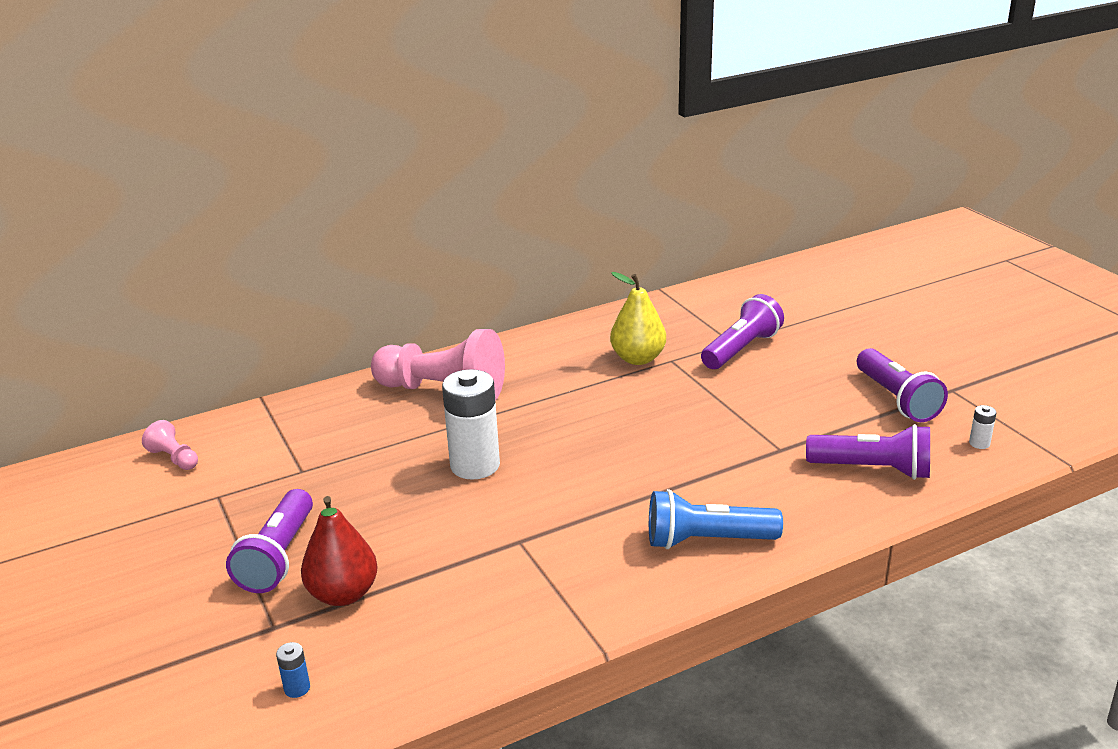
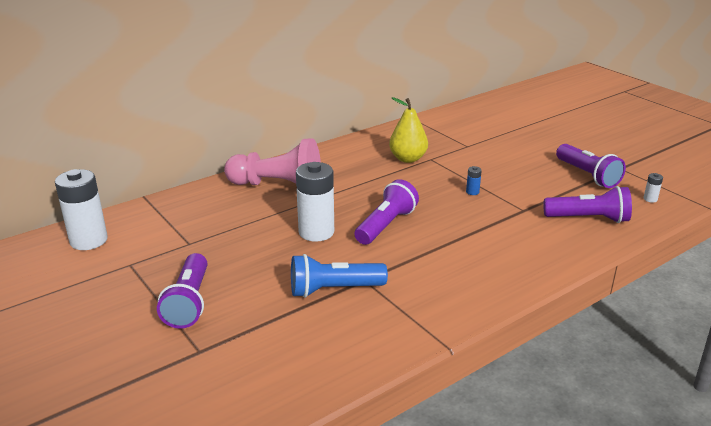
camera: 10 degrees left, 0 degrees up
pink pawn [142,420,198,470] -> white battery [55,169,108,250]
blue battery [276,642,310,698] -> blue battery moved to [466,166,482,195]
red pear [301,496,378,606] -> none
blue flashlight [649,490,783,549] -> blue flashlight moved to [291,254,388,298]
purple flashlight [701,294,784,369] -> purple flashlight moved to [354,179,419,245]

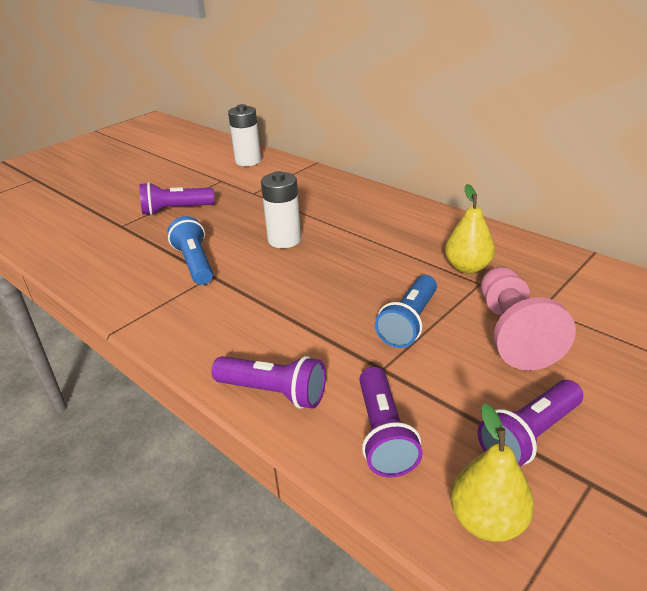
camera: 80 degrees right, 5 degrees up
pink pawn [224,138,321,185] -> pink pawn moved to [481,267,576,370]
purple flashlight [354,179,419,245] -> purple flashlight moved to [212,356,326,409]
blue battery [466,166,482,195] -> blue flashlight [375,275,437,348]
white battery [643,173,663,203] -> yellow pear [450,403,534,542]

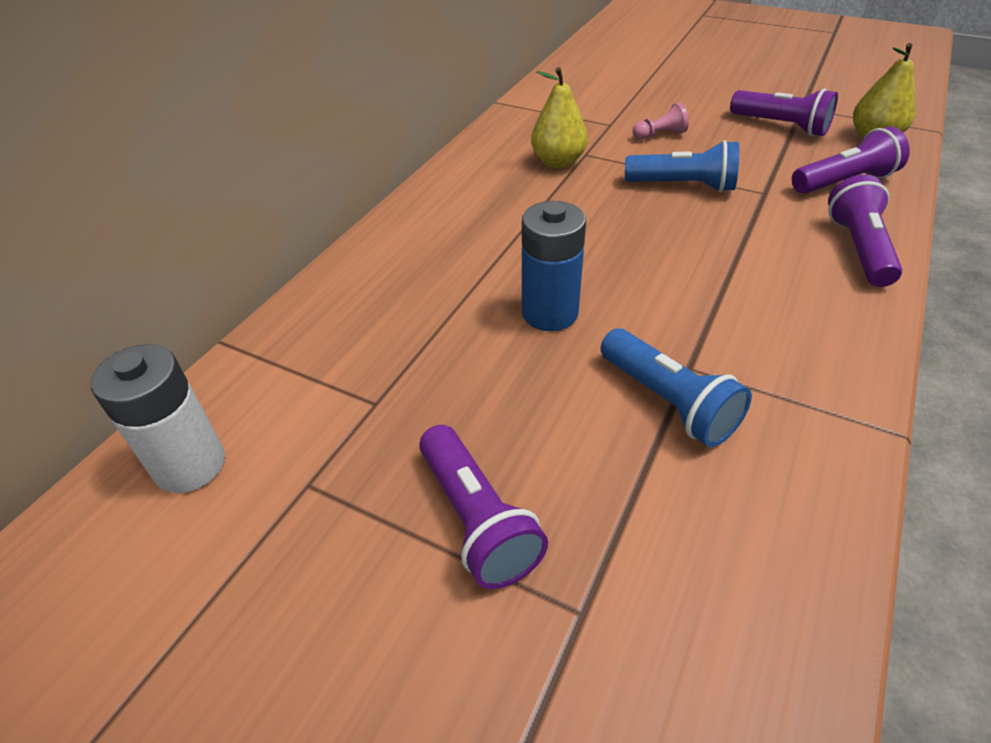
camera: 105 degrees left, 10 degrees up
blue flashlight [168,216,213,285] -> blue flashlight turned 90 degrees counterclockwise [600,329,752,447]
white battery [261,171,301,248] -> blue battery [522,201,586,331]
pink pawn [481,267,576,370] -> pink pawn [632,102,689,140], size x0.44

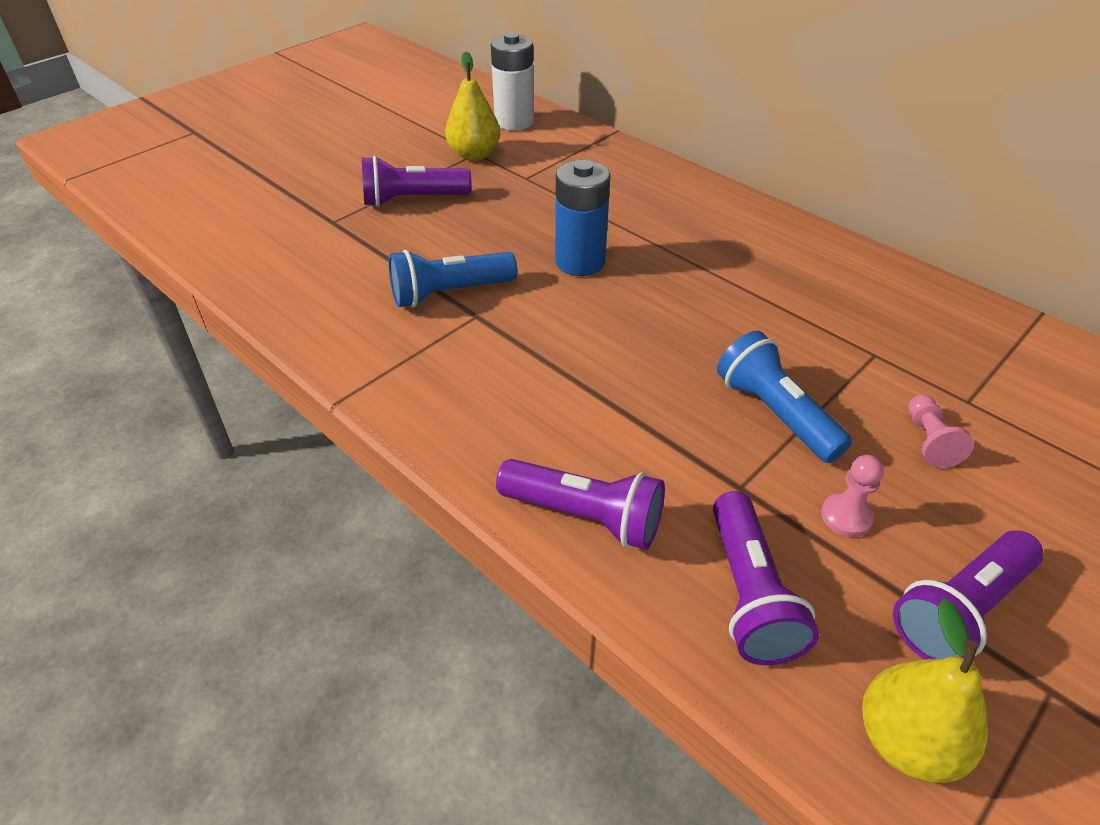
camera: 105 degrees right, 0 degrees up
yellow pear [531,67,588,168] -> yellow pear moved to [445,52,500,161]
blue flashlight [625,140,739,192] -> blue flashlight turned 120 degrees clockwise [717,331,852,463]
none -> pink pawn [821,455,884,537]

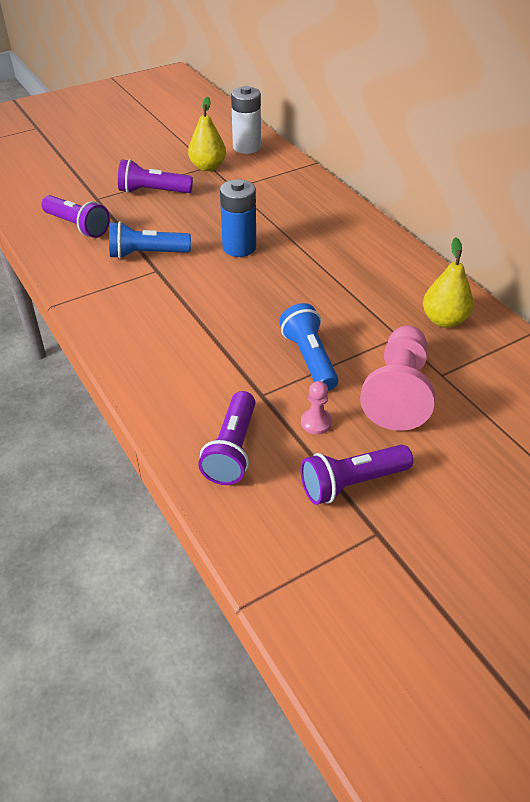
camera: 15 degrees right, 0 degrees up
purple flashlight [496,459,665,550] -> purple flashlight moved to [41,195,110,238]
yellow pear [862,598,988,783] -> yellow pear moved to [423,238,474,328]
pink pawn [908,395,974,468] -> pink pawn [360,326,435,431], size x2.27

